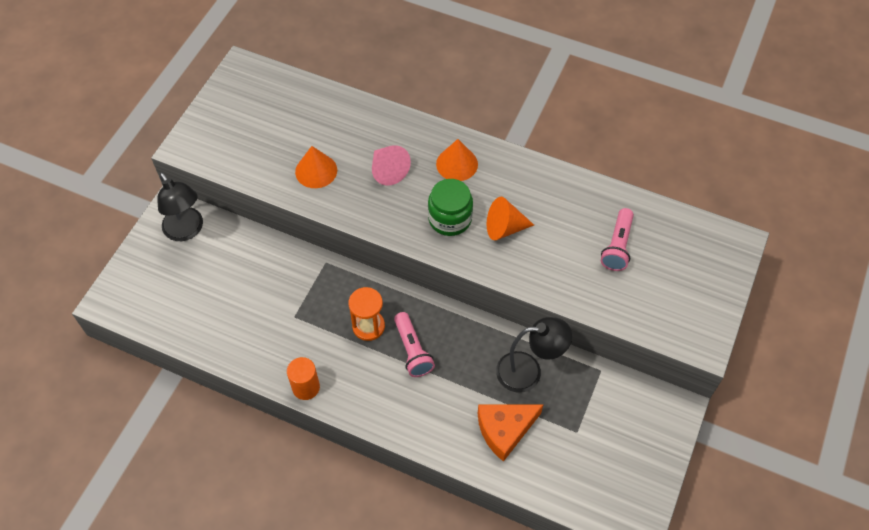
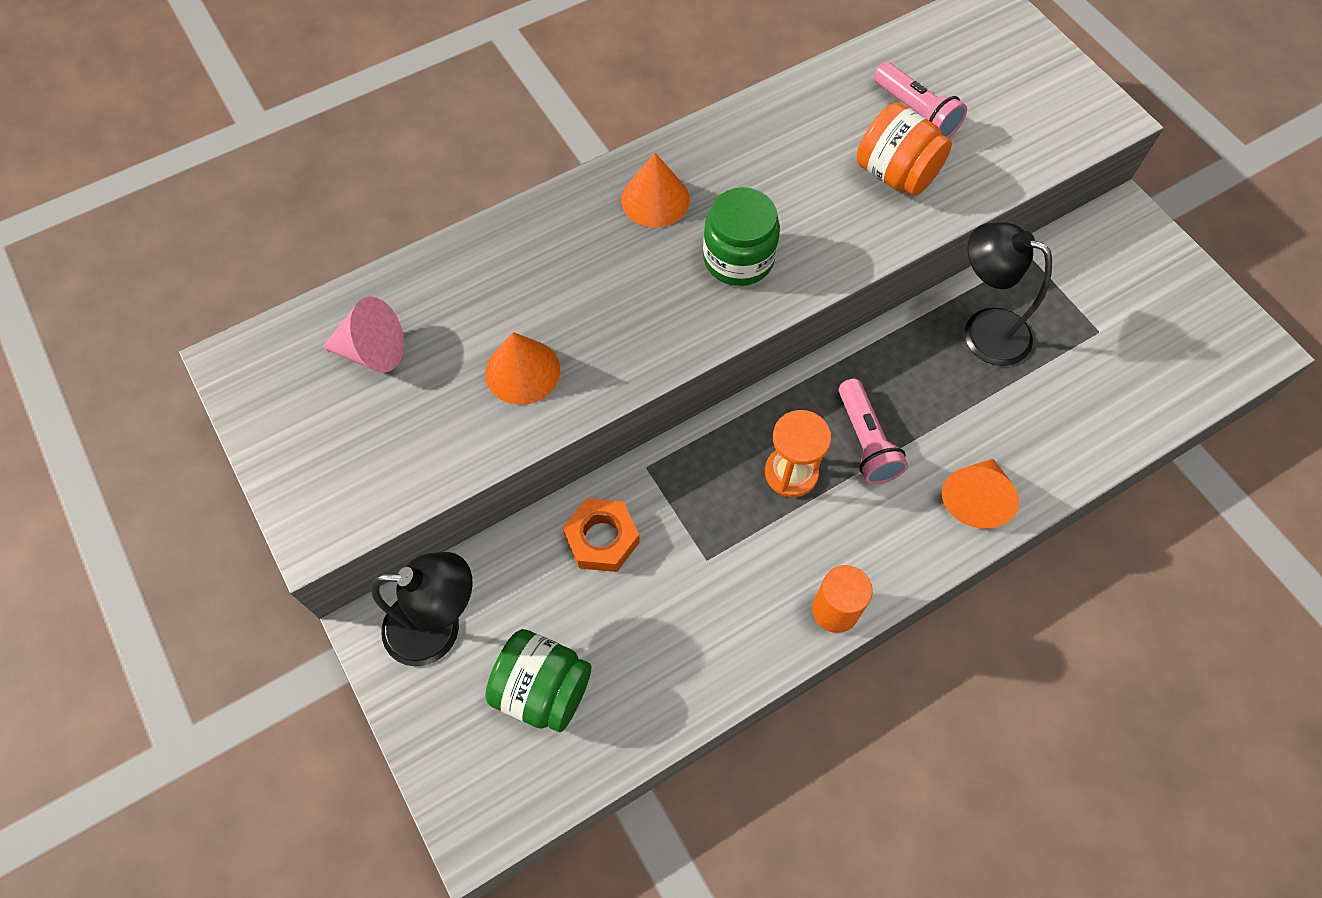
camera: 55 degrees left, 5 degrees up
pink cone [372,145,411,185] -> pink cone moved to [322,297,404,373]
pink flashlight [394,312,435,377] -> pink flashlight turned 60 degrees clockwise [839,379,908,484]
orange cheese [478,404,543,462] -> none
orange cone [487,197,534,240] -> orange cone moved to [942,459,1019,529]
black lamp [496,317,572,393] -> black lamp turned 90 degrees counterclockwise [965,222,1052,366]
none -> green jar [485,629,591,732]
none -> orange nut [563,498,640,572]
none -> orange jar [857,103,952,196]

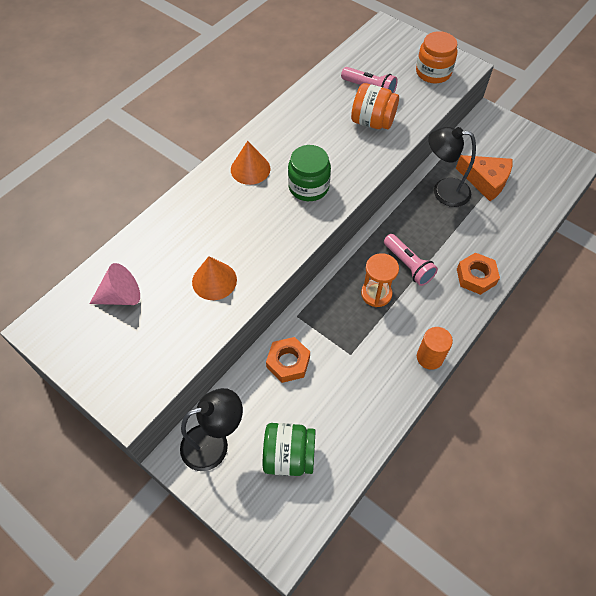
camera: 20 degrees left, 5 degrees down
orange cone [942,459,1019,529] -> orange nut [457,252,500,295]
none -> orange jar [416,31,457,83]
none -> orange cheese [456,155,513,201]

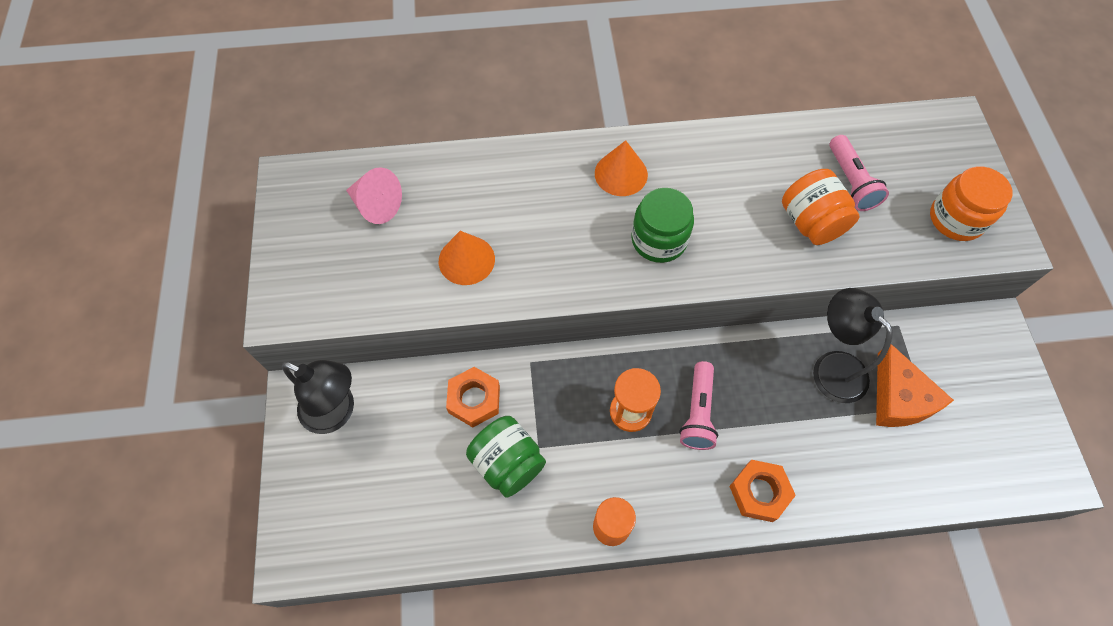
camera: 45 degrees right, 5 degrees up
green jar [263,423,316,476] -> green jar moved to [466,416,546,498]

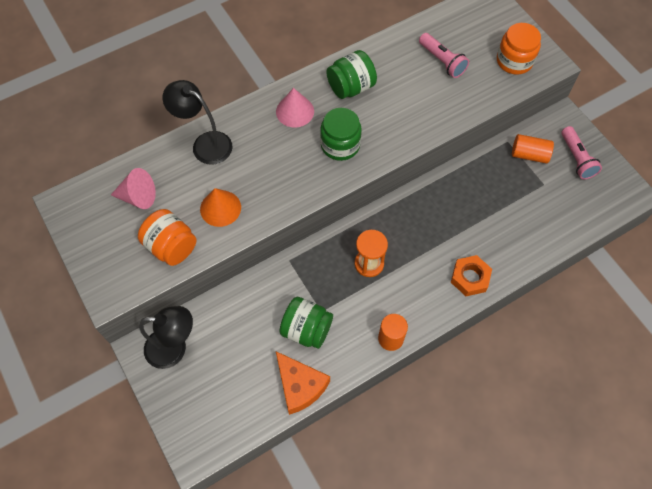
camera: 25 degrees left, 0 degrees up
orange nut [446,367,500,427] -> none
orange cone [595,140,648,196] -> pink cone [276,88,314,127]
pink flashlight [679,361,718,450] -> pink flashlight moved to [561,126,602,179]
orange jar [782,169,860,245] -> orange jar moved to [138,209,196,266]
black lamp [813,288,893,403] -> black lamp moved to [162,80,233,165]
orange cheese [876,344,954,427] -> orange cheese moved to [276,351,330,415]
none -> green jar [326,50,377,99]
none -> orange cylinder [512,134,554,164]

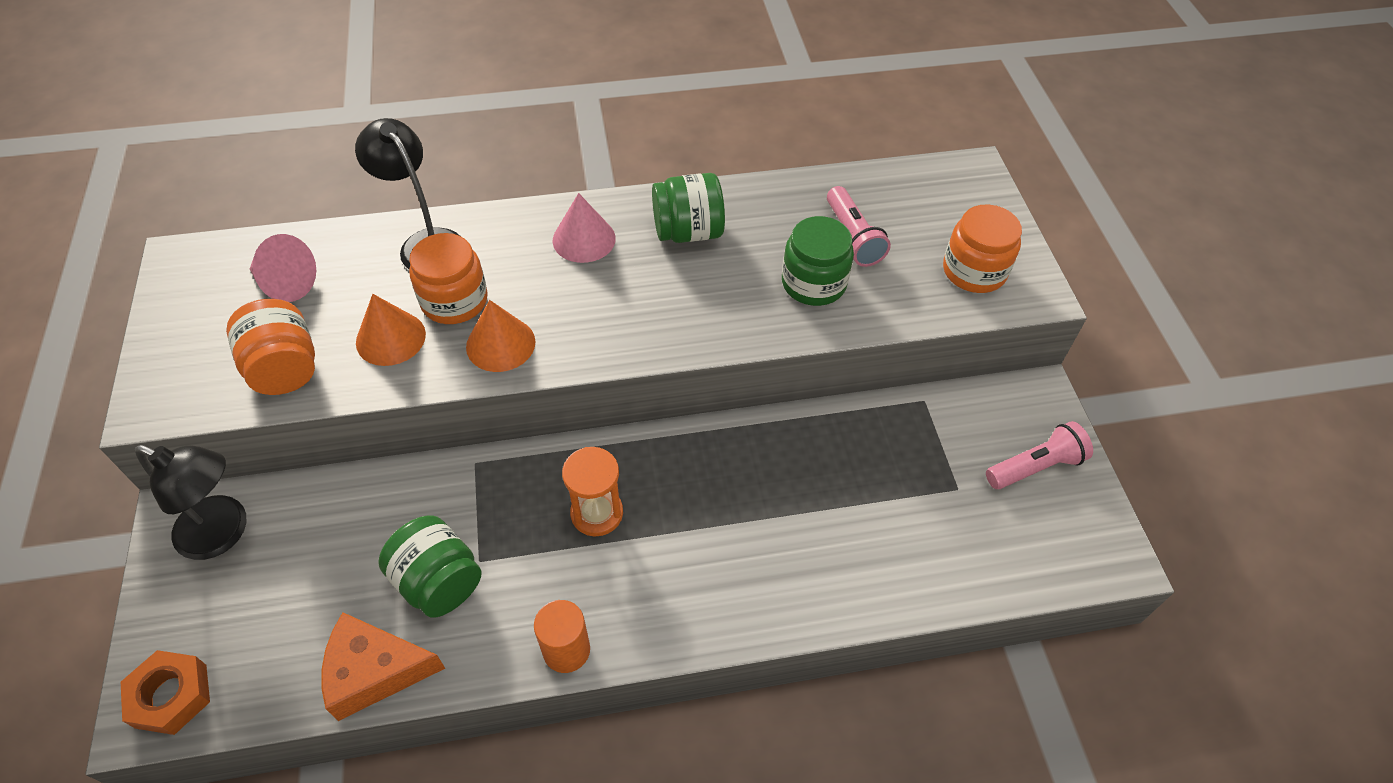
camera: 20 degrees right, 10 degrees down
orange cheese [276,351,330,415] -> orange cheese turned 105 degrees clockwise [322,612,446,721]
green jar [320,108,362,161] -> green jar moved to [782,216,854,306]
orange nut [451,255,492,296] -> orange nut moved to [121,650,210,735]
orange cylinder [512,134,554,164] -> none
pink flashlight [561,126,602,179] -> pink flashlight turned 120 degrees counterclockwise [986,421,1093,489]
none -> orange jar [409,233,488,324]
none -> orange cone [466,300,535,372]

